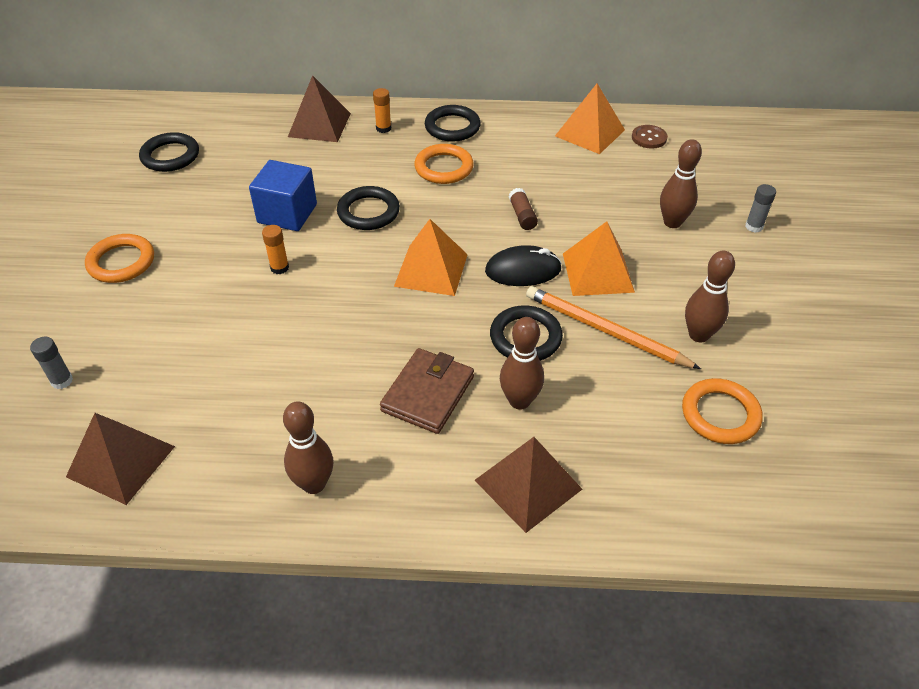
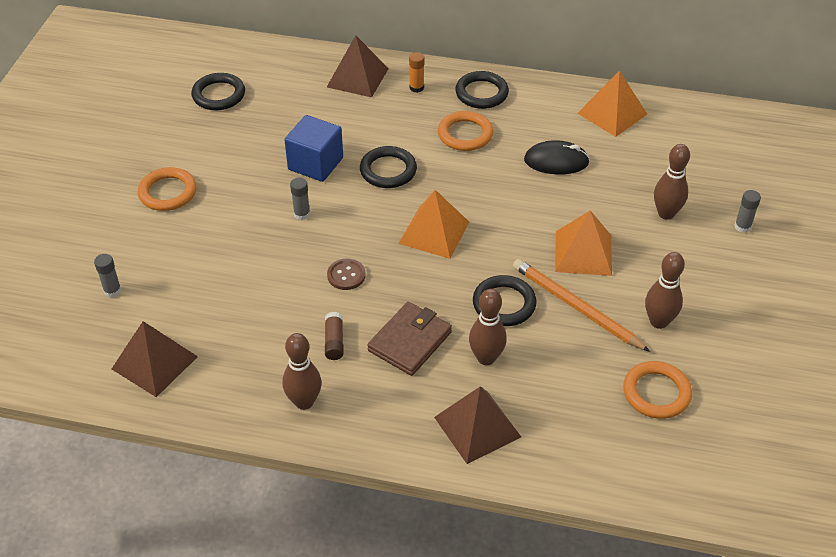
camera: 10 degrees right, 0 degrees up
orange glue stick [262,225,289,274] -> grey glue stick [290,178,310,220]
black mouse [485,245,562,286] -> black mouse moved to [524,140,590,174]
brown glue stick [509,188,538,230] -> brown glue stick moved to [325,312,344,360]
brown button [632,125,668,148] -> brown button moved to [327,259,366,290]

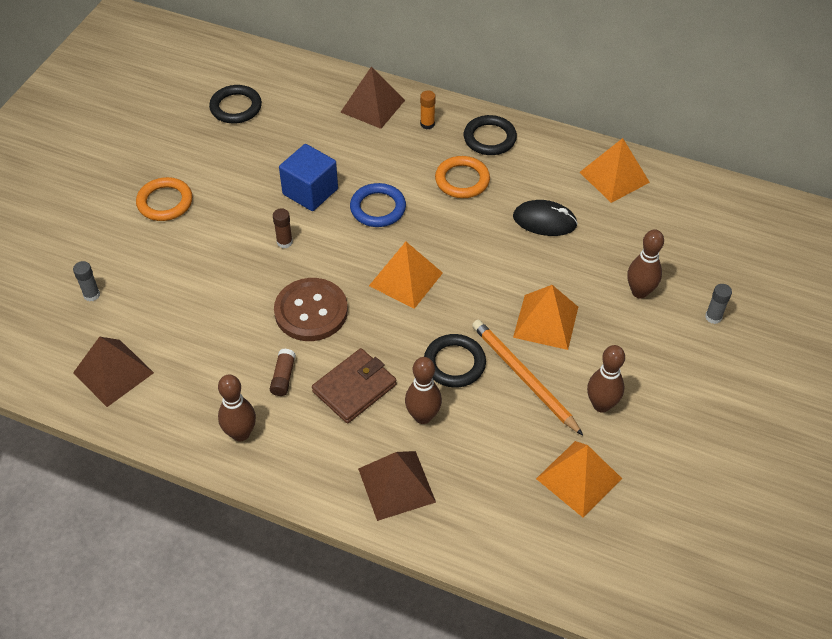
camera: 10 degrees right, 5 degrees up
grey glue stick [290,178,310,220] -> brown glue stick [273,208,293,248]
brown button [327,259,366,290] -> brown button [274,278,348,341], size x1.97
black ring [360,146,417,188] -> blue ring [350,183,406,227]
orange ring [623,361,692,419] -> orange pyramid [536,441,622,518]

